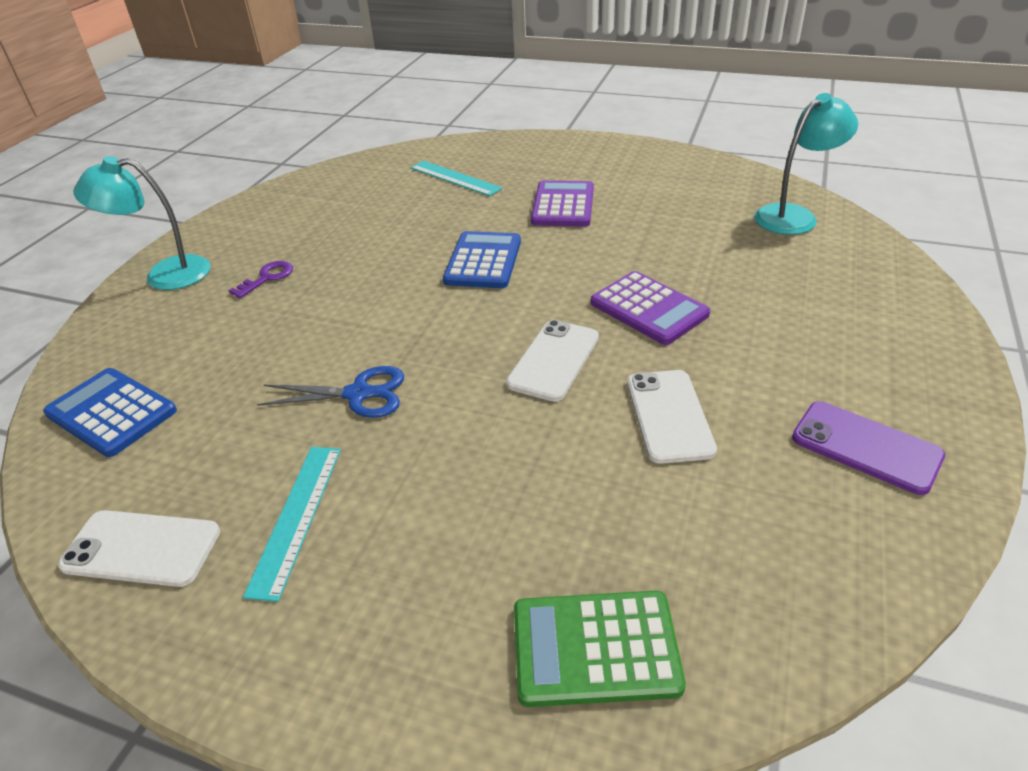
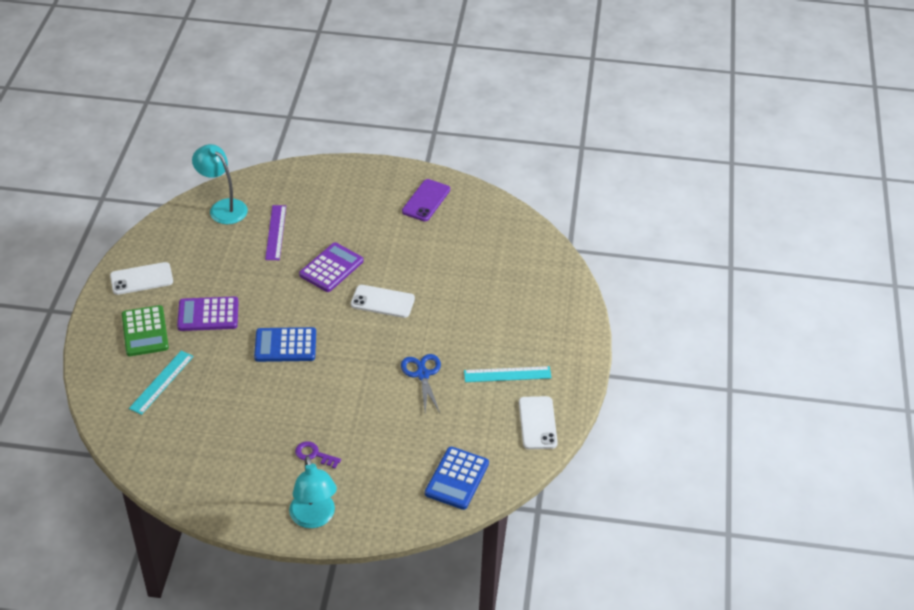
camera: 105 degrees left, 5 degrees up
green calculator [514,591,686,707] -> green calculator moved to [122,305,169,356]
white phone [627,370,717,464] -> white phone moved to [110,262,173,295]
none -> purple ruler [265,205,286,260]

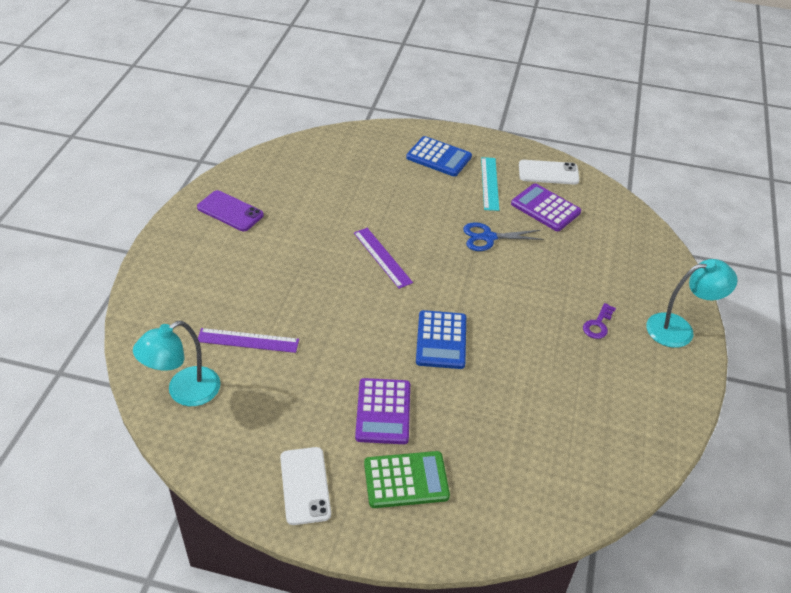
camera: 85 degrees left, 0 degrees up
turquoise ruler [129,351,194,415] -> none
purple calculator [299,243,364,292] -> purple calculator moved to [511,183,581,231]
white phone [351,285,415,318] -> purple ruler [354,228,413,289]
blue calculator [425,447,489,510] -> blue calculator moved to [406,136,472,177]

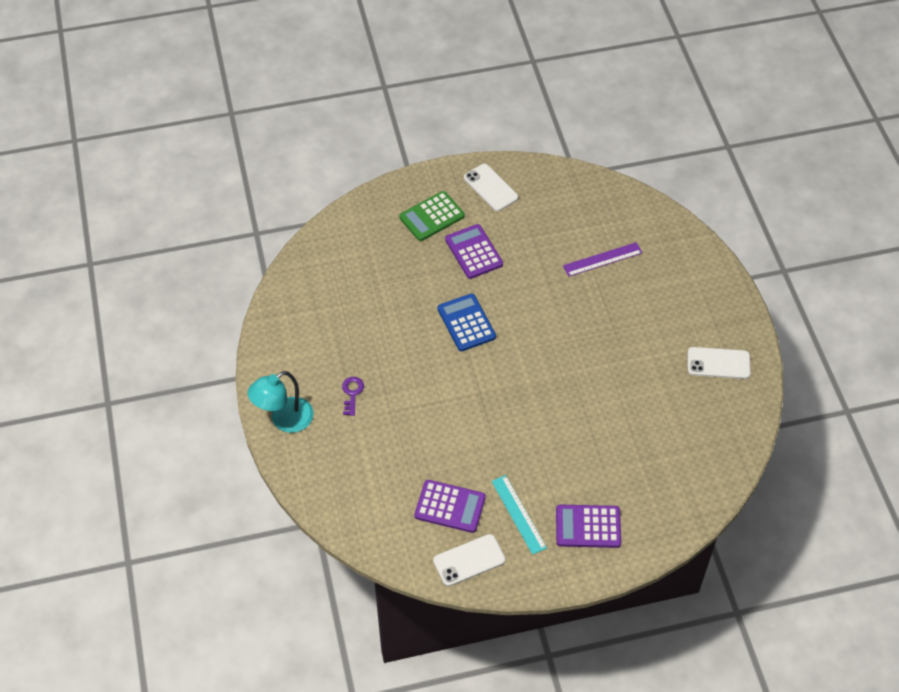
camera: 155 degrees right, 10 degrees up
turquoise lamp [133,321,220,406] -> none
purple phone [197,190,264,231] -> white phone [688,347,751,379]
purple ruler [354,228,413,289] -> none
blue calculator [406,136,472,177] -> purple calculator [556,505,621,548]
blue scissors [463,222,544,251] -> none

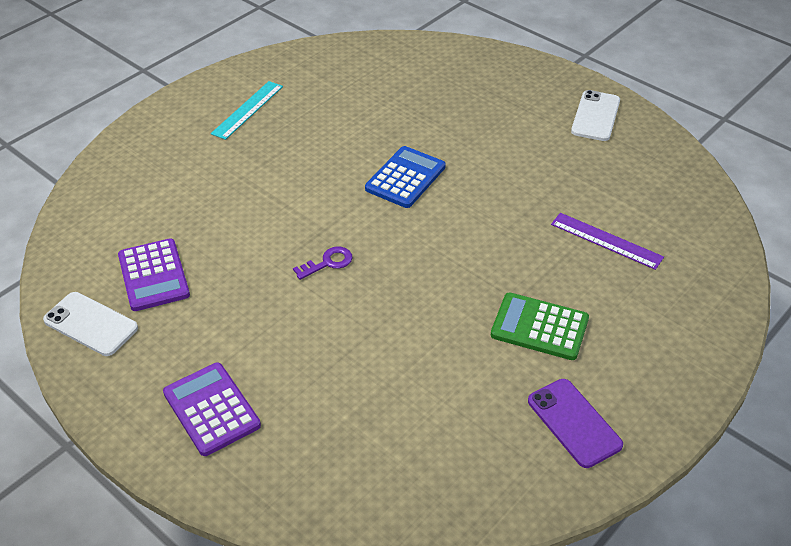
camera: 55 degrees right, 10 degrees down
turquoise lamp [248,371,314,433] -> none
purple key [342,377,364,416] -> purple key moved to [293,246,352,280]
green calculator [399,191,465,241] -> green calculator moved to [491,292,589,360]
purple calculator [445,224,503,279] -> none
turquoise ruler [492,475,547,555] -> turquoise ruler moved to [211,81,283,140]
white phone [688,347,751,379] -> purple phone [528,379,623,468]

